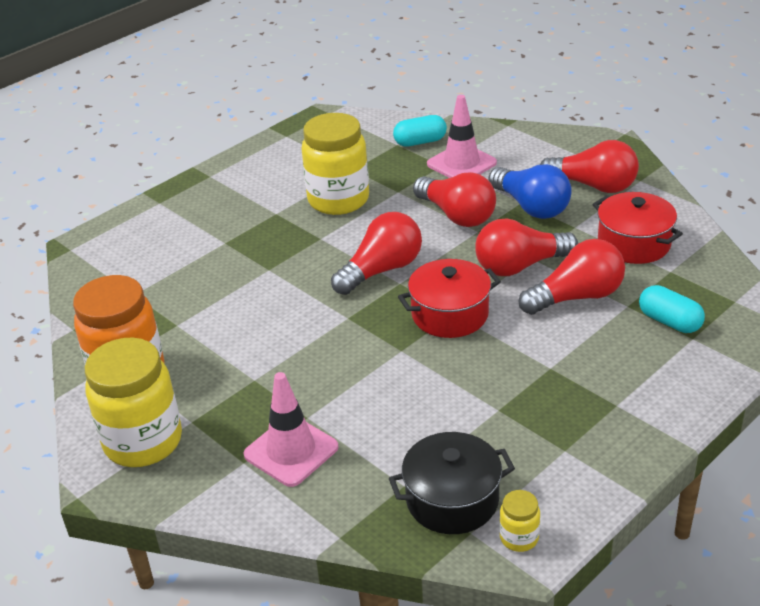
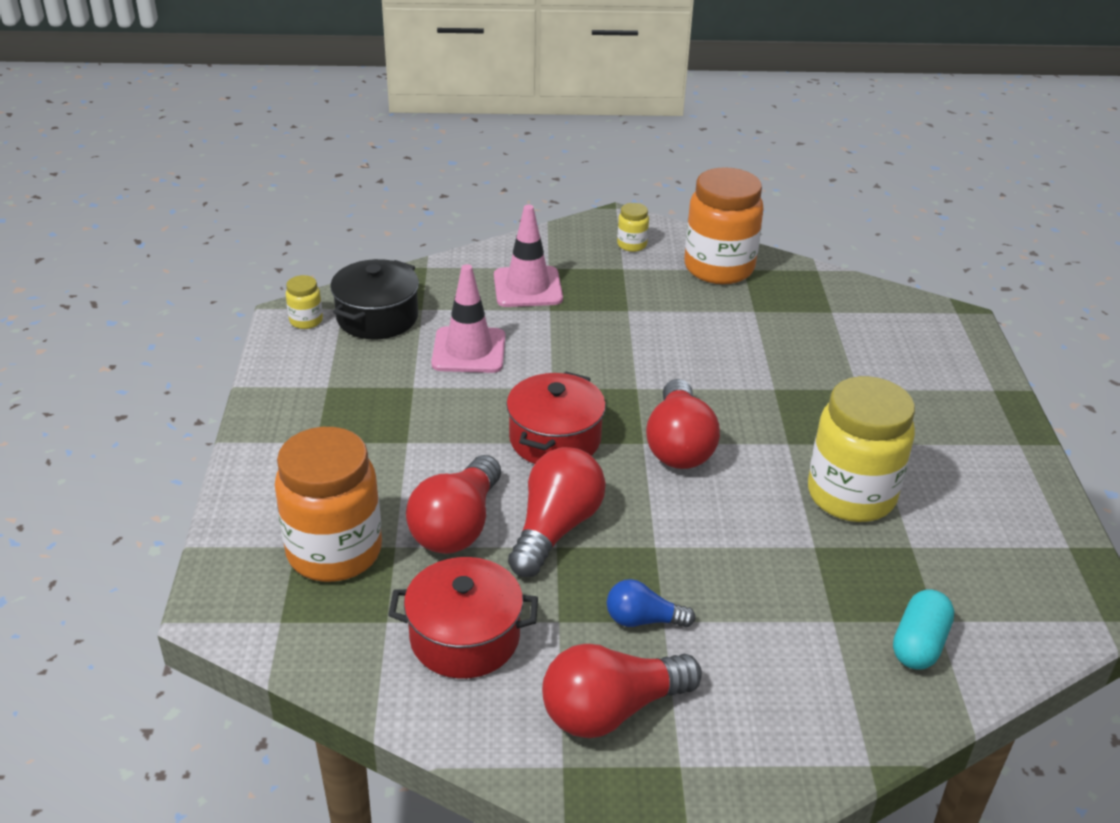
camera: 130 degrees right, 0 degrees up
yellow jar [85,338,182,467] -> yellow jar [617,203,649,252], size x0.44
red light bulb [413,172,496,227] -> none
pink traffic cone [427,95,497,178] -> pink traffic cone moved to [431,264,505,373]
blue light bulb [489,164,572,219] -> blue light bulb [607,579,696,627], size x0.56
turquoise capsule [639,285,705,333] -> orange jar [275,427,382,582]

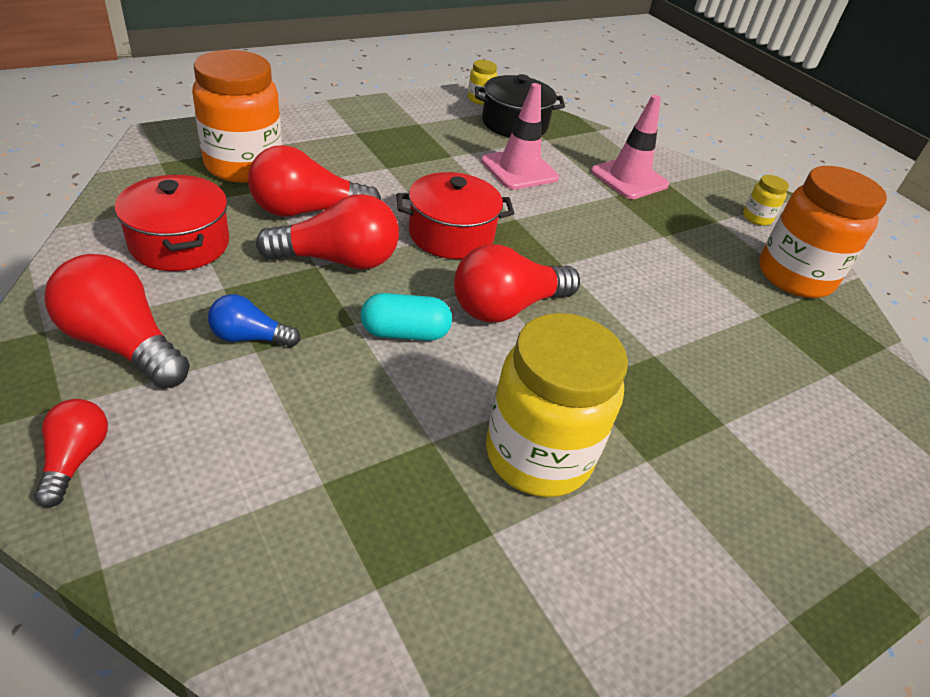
camera: 55 degrees right, 5 degrees up
blue light bulb [607,579,696,627] -> blue light bulb turned 60 degrees counterclockwise [208,294,300,347]
turquoise capsule [893,590,954,670] -> turquoise capsule moved to [361,293,452,341]
none -> red light bulb [34,399,108,508]

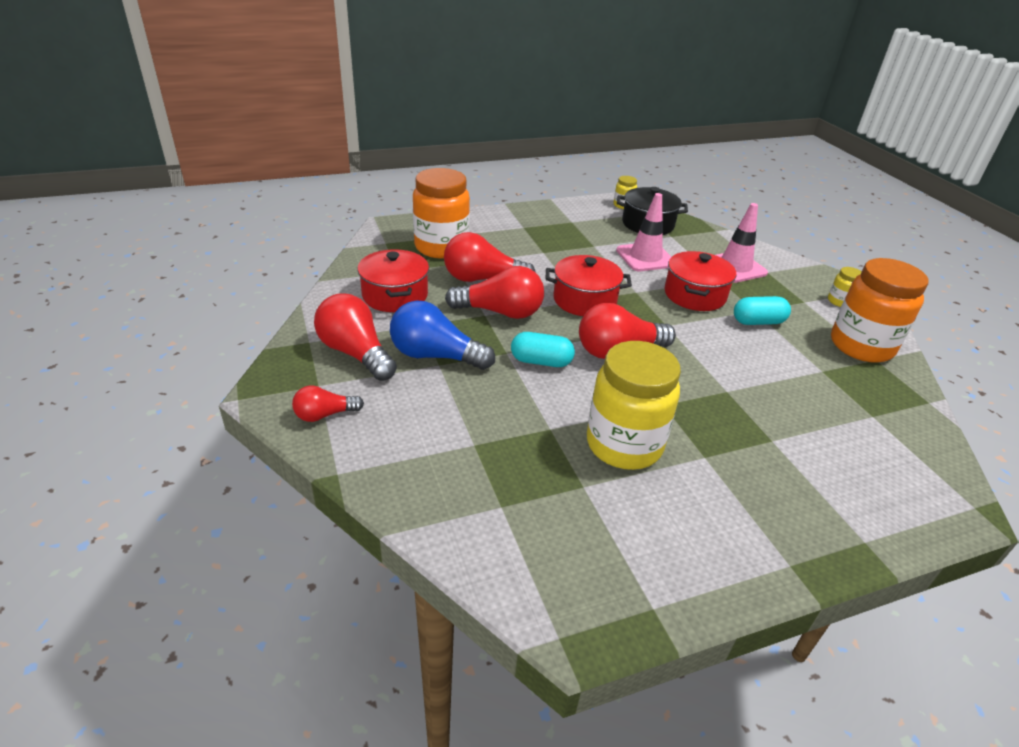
camera: 15 degrees right, 5 degrees down
red light bulb [34,399,108,508] -> red light bulb turned 120 degrees counterclockwise [292,385,364,422]
blue light bulb [208,294,300,347] -> blue light bulb [390,301,495,370], size x1.78
none -> red pot [664,251,736,311]
none -> turquoise capsule [734,296,791,325]

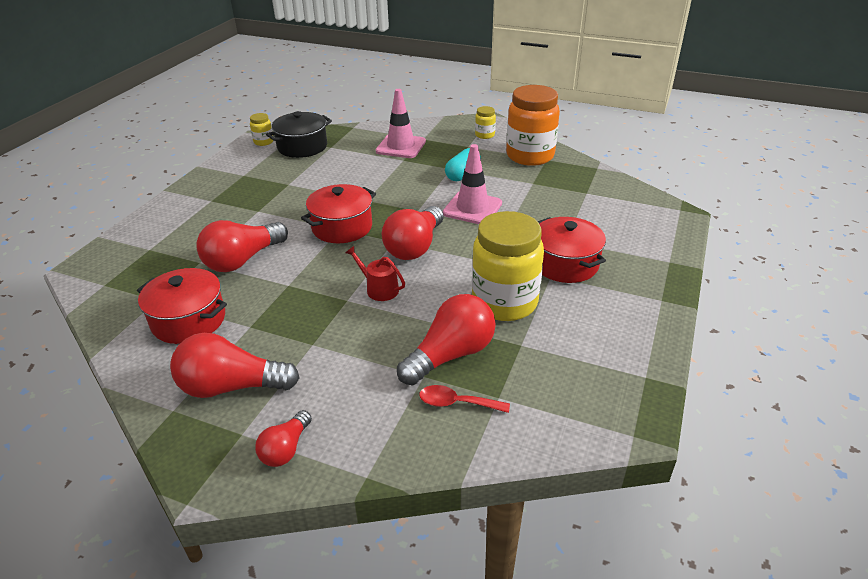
camera: 45 degrees left, 0 degrees up
blue light bulb [390,301,495,370] -> none
orange jar [413,168,470,259] -> none
red light bulb [445,266,544,319] -> red light bulb moved to [397,294,496,386]
turquoise capsule [511,332,575,367] -> red watering can [346,246,405,301]
pink traffic cone [616,193,671,271] -> pink traffic cone moved to [443,144,502,224]
red pot [664,251,736,311] -> red pot moved to [537,217,606,283]
none -> red spoon [419,385,510,413]

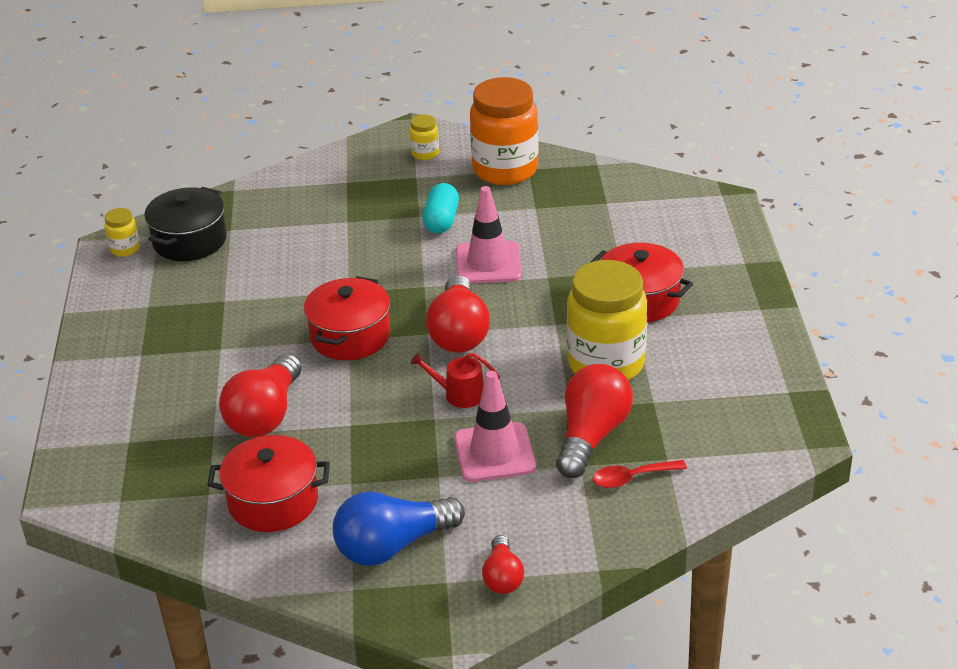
camera: 25 degrees left, 0 degrees up
red light bulb [170,333,300,398] -> blue light bulb [333,491,465,566]
pink traffic cone [376,89,426,158] -> pink traffic cone moved to [454,371,536,482]

